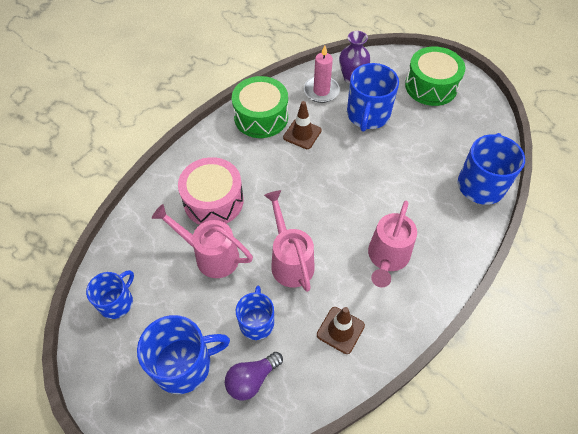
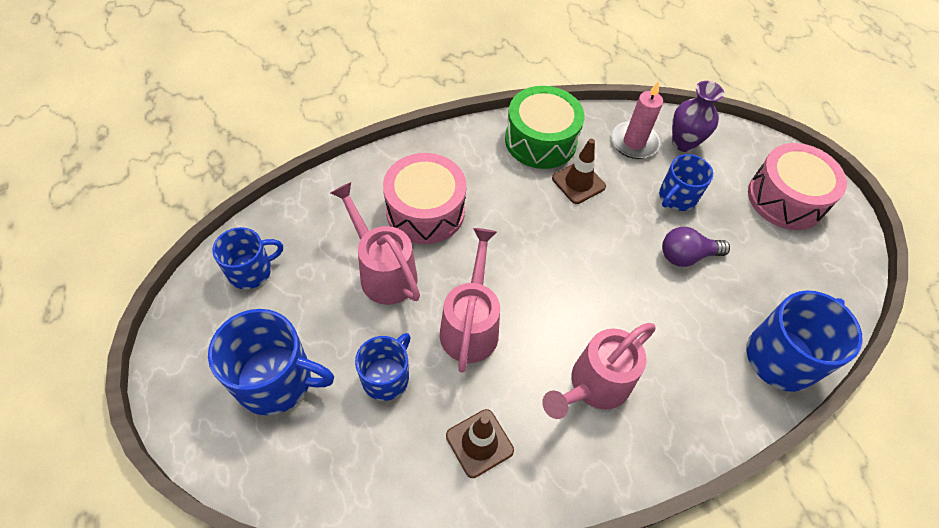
camera: 25 degrees right, 0 degrees up
purple light bulb [225,352,283,401] -> purple light bulb moved to [662,227,730,267]
blue mug [347,63,399,132] -> blue mug [659,154,713,211], size x0.63
green drum [405,46,465,106] -> pink drum [748,143,847,230]

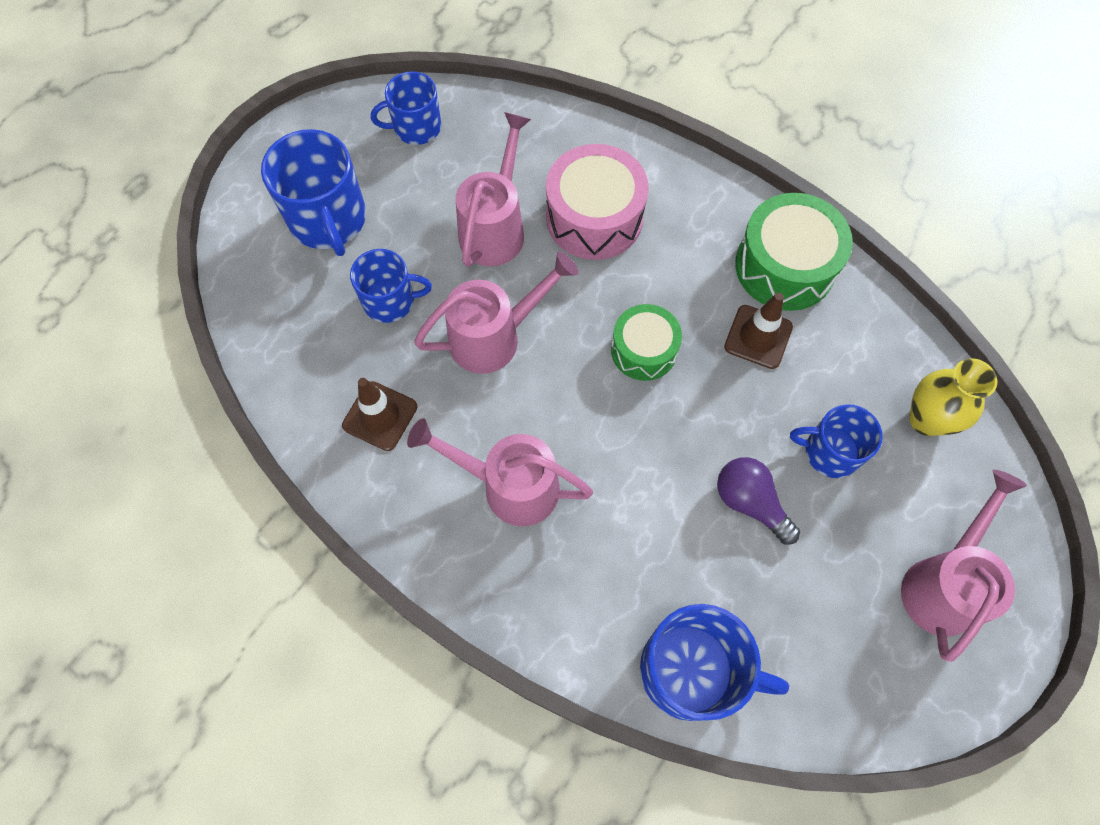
camera: 60 degrees right, 10 degrees up
blue mug [212,227,283,289] -> blue mug turned 135 degrees clockwise [371,71,442,145]
pink candle [611,81,663,159] -> none
purple vase [672,81,724,152] -> yellow vase [909,358,997,436]
pink drum [748,143,847,230] -> pink watering can [901,470,1027,662]
none -> green drum [611,304,682,381]

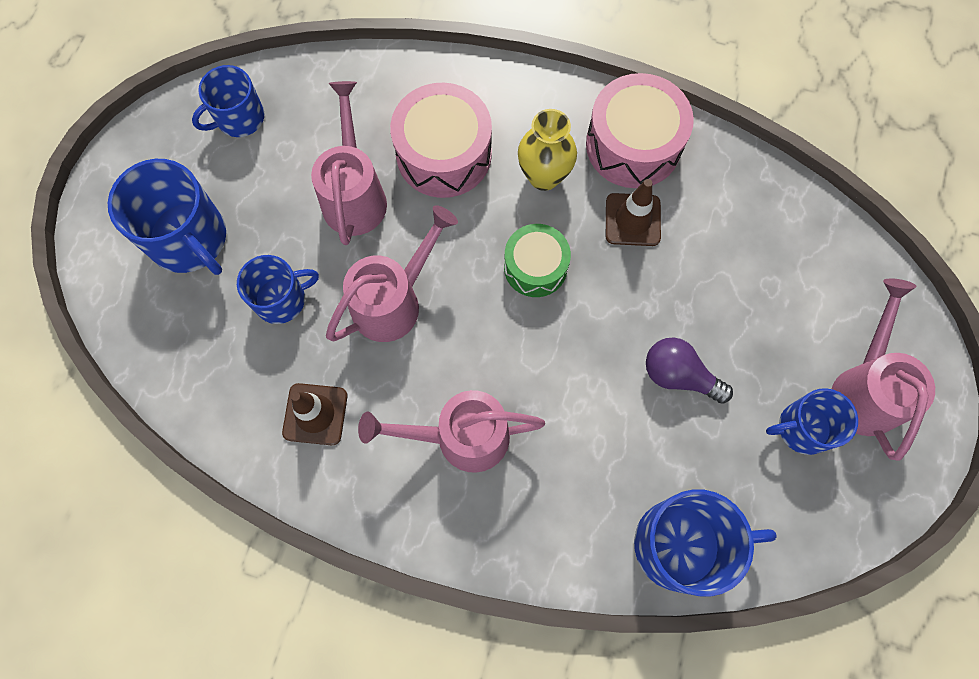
camera: 20 degrees left, 5 degrees up
green drum [735,193,853,311] -> pink drum [586,73,694,188]
blue mug [790,404,883,478] -> blue mug moved to [766,388,858,455]
yellow vase [909,358,997,436] -> yellow vase moved to [518,109,577,191]

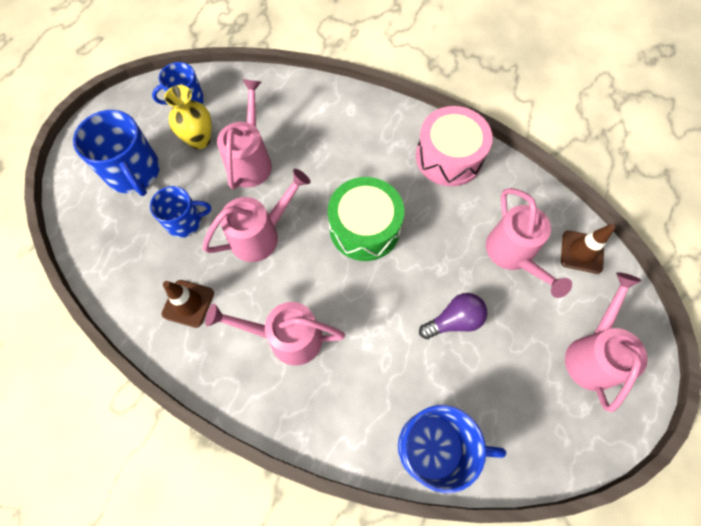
camera: 10 degrees right, 5 degrees down
pink drum [390,83,492,198] -> none
green drum [504,224,571,297] -> green drum [328,177,404,261], size x1.57
yellow vase [518,109,577,191] -> yellow vase moved to [164,85,212,149]
brown traffic cone [606,179,661,246] -> brown traffic cone moved to [561,224,616,274]
purple light bulb [646,337,733,404] -> purple light bulb turned 120 degrees clockwise [419,293,487,339]
blue mug [766,388,858,455] -> none
none -> pink watering can [486,188,572,298]

